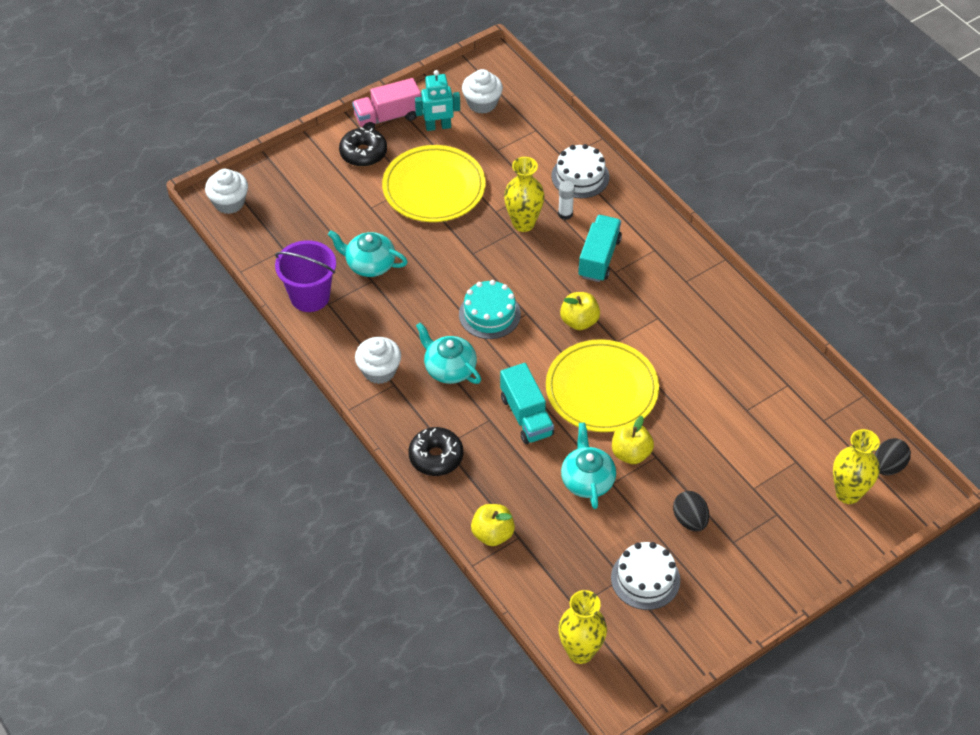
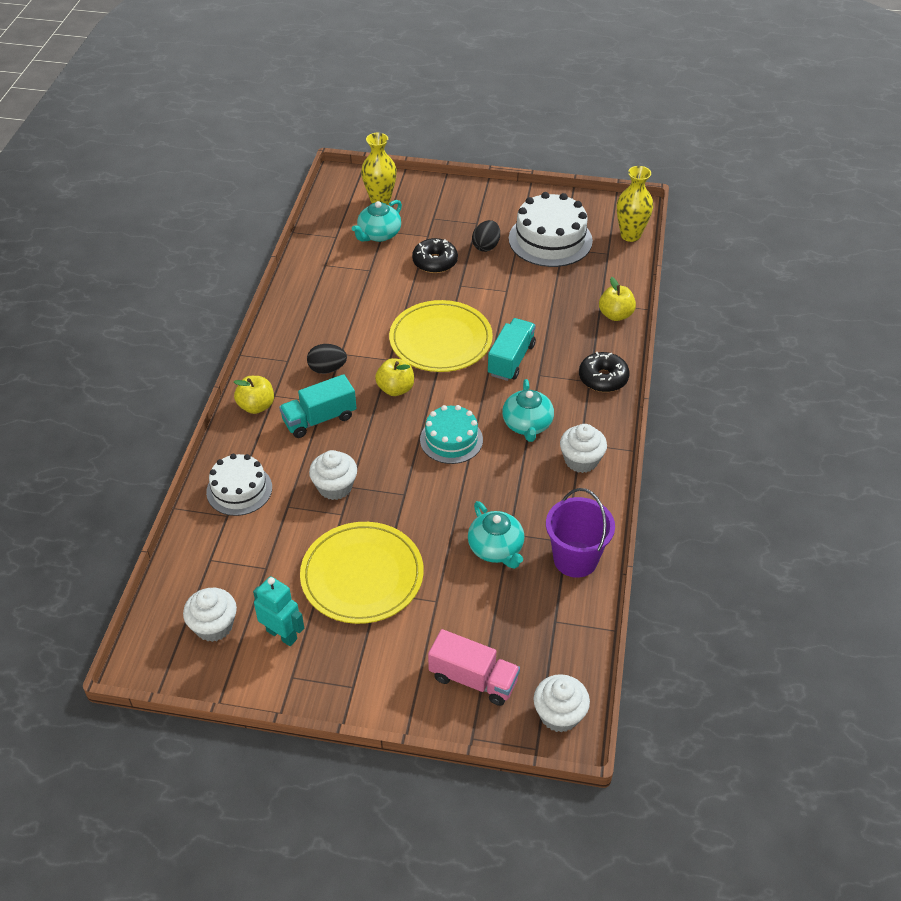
camera: 135 degrees left, 5 degrees down
black donut [339,128,387,167] -> black donut moved to [412,238,458,273]
pink truck [352,78,421,129] -> pink truck moved to [428,629,520,706]
yellow vase [504,157,544,232] -> white cupcake [309,450,357,500]
white glue stick [558,181,575,220] -> none
turquoise teapot [561,422,616,509] -> turquoise teapot moved to [352,200,402,242]
white cake [611,542,680,610] -> white cake [509,192,593,267], size x1.56
yellow apple [612,416,654,464] -> yellow apple moved to [234,376,274,414]
black egg [875,438,911,475] -> black egg moved to [307,344,347,374]

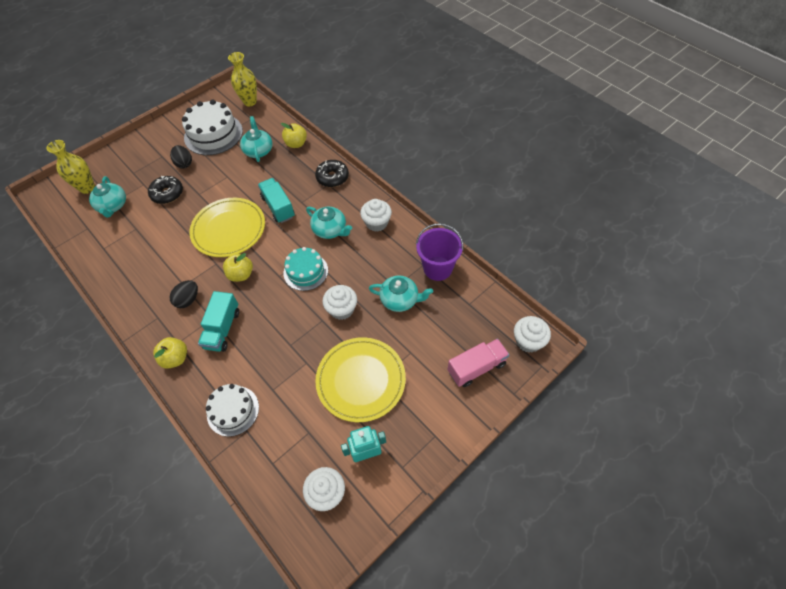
camera: 50 degrees left, 10 degrees up
white cupcake [309,450,357,500] -> white cupcake moved to [322,285,357,320]
none -> turquoise teapot [240,116,272,162]

